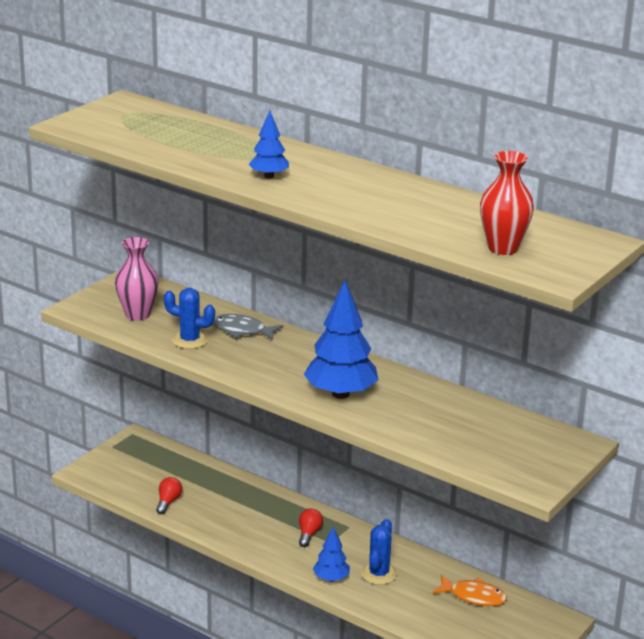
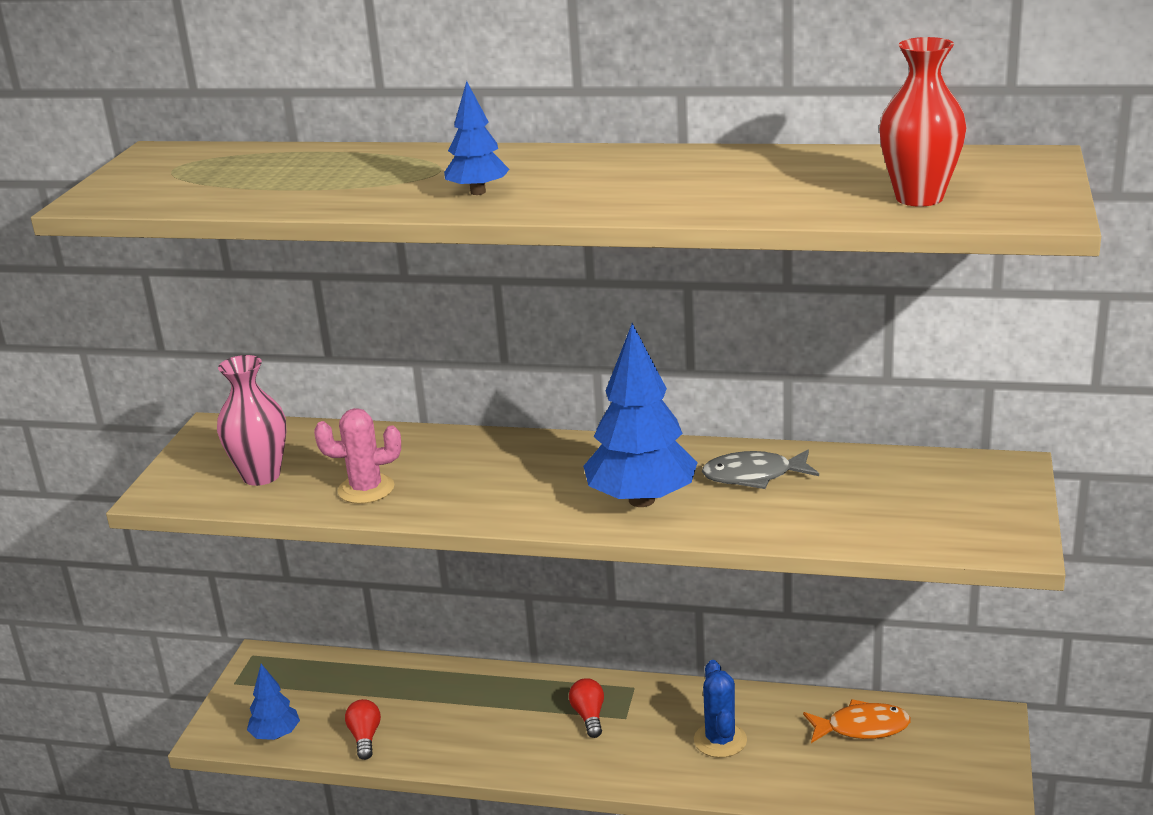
camera: 20 degrees left, 0 degrees up
blue cactus [164,288,215,349] -> pink cactus [314,408,401,504]
grey fish [213,314,283,340] -> grey fish moved to [702,450,819,489]
blue tree [313,527,350,582] -> blue tree moved to [247,664,300,740]

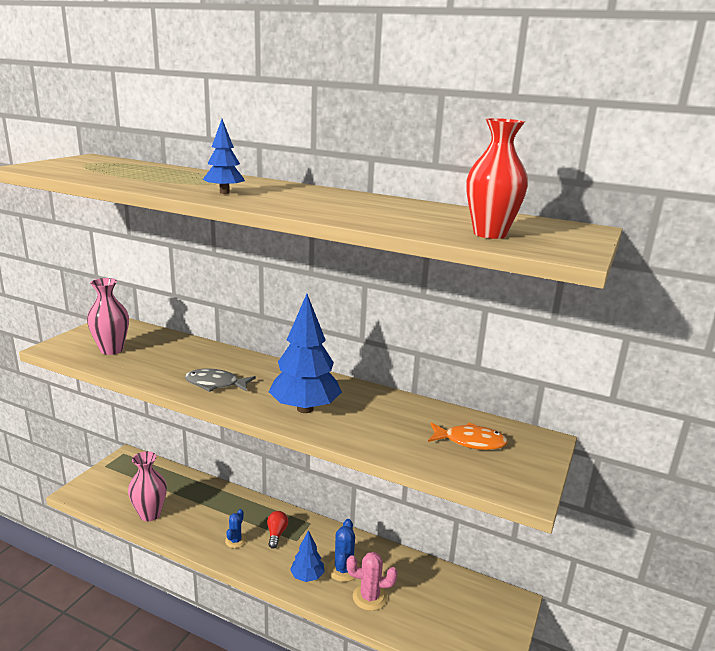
camera: 10 degrees right, 5 degrees down
blue tree [247,664,300,740] -> blue tree moved to [290,530,325,582]
pink cactus [314,408,401,504] -> pink cactus moved to [346,552,398,611]
red light bulb [345,699,381,760] -> pink vase [128,451,167,521]
grey fish [702,450,819,489] -> grey fish moved to [185,369,256,392]
orange fish [803,699,911,743] -> orange fish moved to [428,422,508,450]
none -> blue cactus [225,509,246,548]

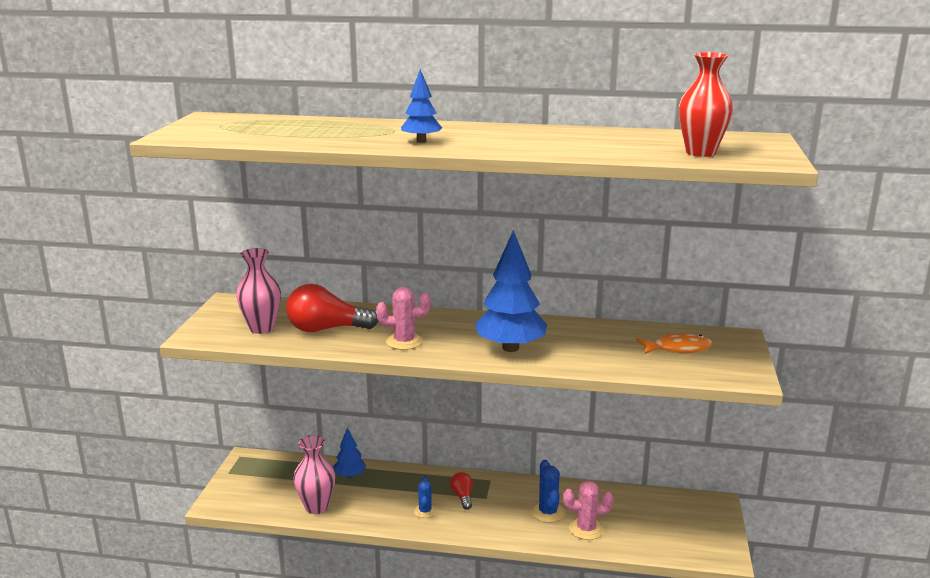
camera: 15 degrees left, 0 degrees up
grey fish [185,369,256,392] -> pink cactus [376,287,431,350]
blue tree [290,530,325,582] -> blue tree moved to [334,428,366,478]
none -> red light bulb [286,284,378,332]

